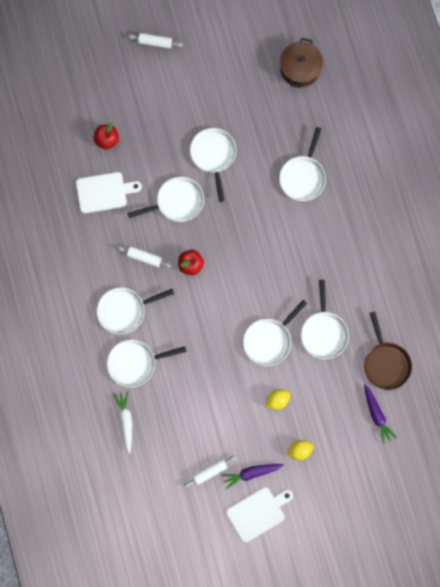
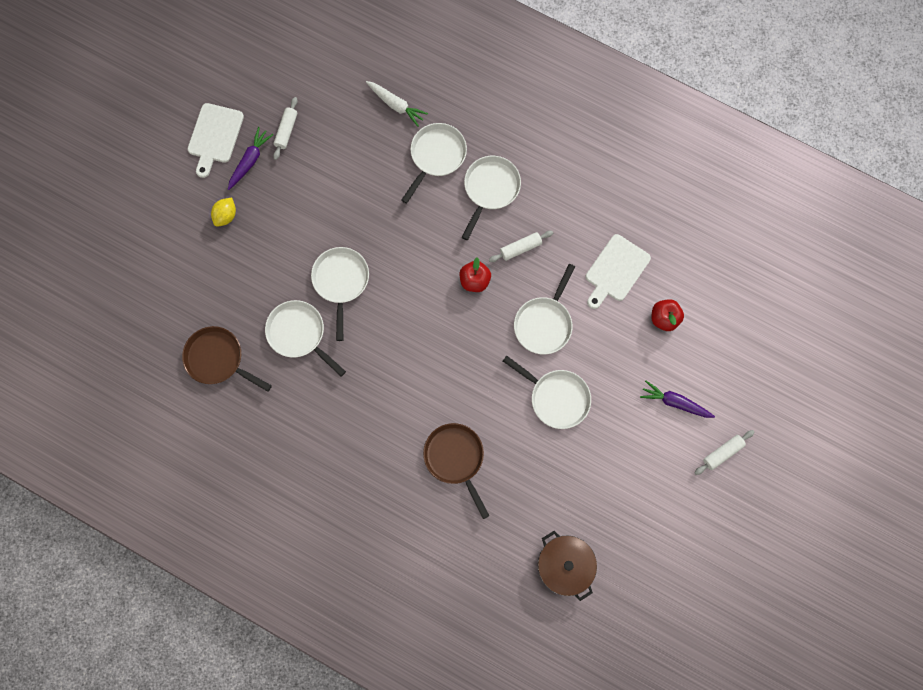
camera: 135 degrees right, 0 degrees up
yellow lemon [265,389,290,410] -> none
white pan [279,127,326,201] -> brown pan [423,423,489,519]
purple carrot [364,384,397,444] -> purple carrot moved to [640,381,715,418]

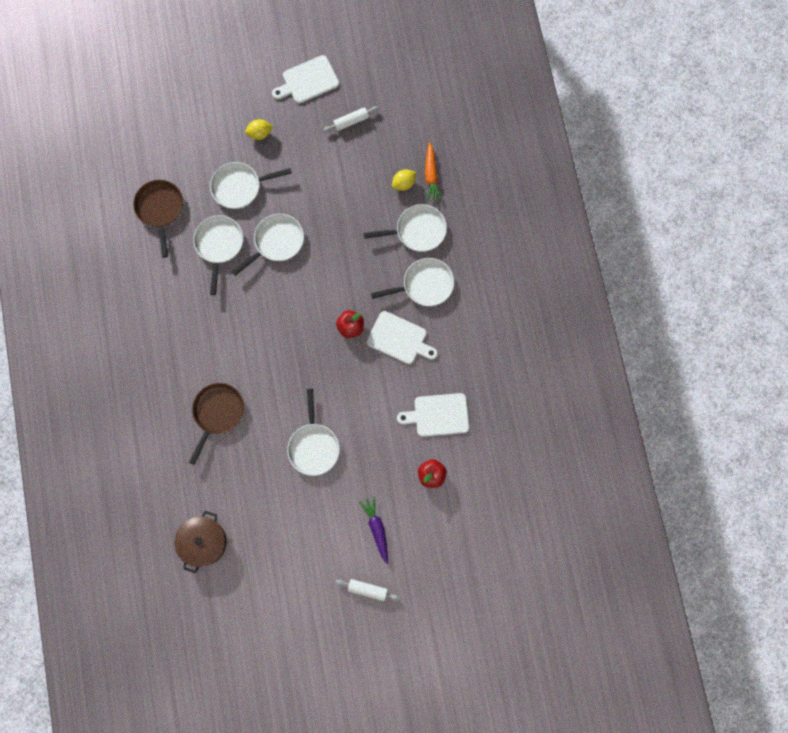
camera: 50 degrees right, 0 degrees up
purple carrot [228,127,273,190] -> none
white carrot [366,81,428,127] -> orange carrot [425,142,442,202]
white rolling pin [489,231,553,262] -> white cutting board [367,311,438,364]
white pan [514,264,575,355] -> white pan moved to [210,162,292,209]
none -> yellow lemon [392,169,417,191]

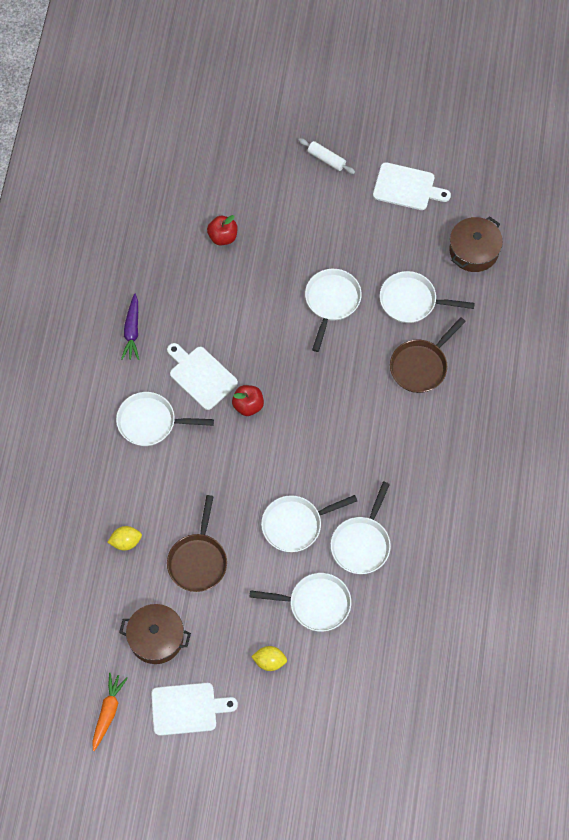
camera: 160 degrees left, 10 degrees down
brown pan [133,180,183,258] -> brown pan moved to [167,495,227,592]
white rolling pin [323,106,379,132] -> brown pot [119,604,191,664]
purple carrot [359,496,388,564] -> purple carrot moved to [121,293,139,360]
white pan [363,204,447,252] -> white pan moved to [380,271,475,323]
white cutting board [397,393,469,437] -> white cutting board moved to [373,162,451,210]
orange carrot [425,142,442,202] -> orange carrot moved to [92,673,128,751]

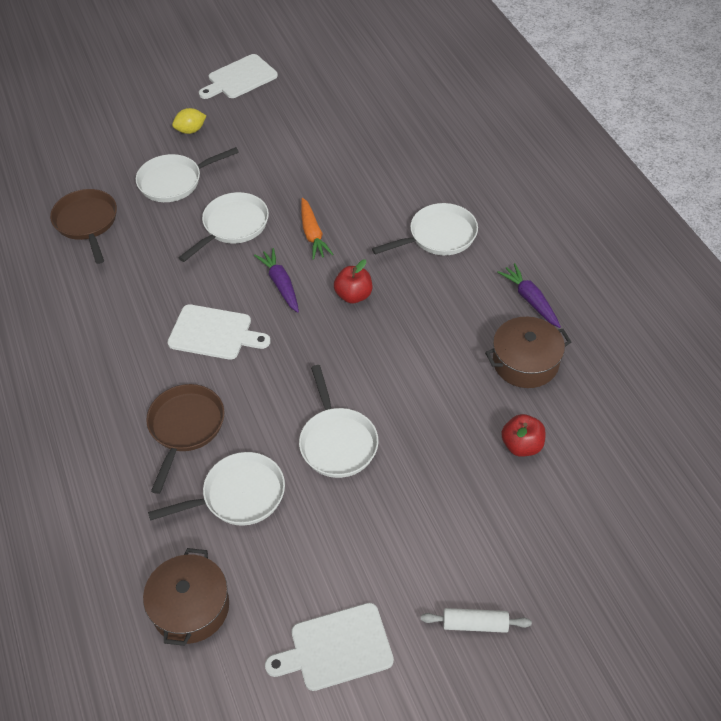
camera: 150 degrees right, 15 degrees down
orange carrot [92,673,128,751] -> orange carrot moved to [301,198,333,260]
yellow lemon [107,526,142,550] -> none
brown pot [119,604,191,664] -> brown pot moved to [485,317,571,388]
white cutting board [167,343,238,410] -> white cutting board moved to [167,304,271,360]
brown pan [167,495,227,592] -> brown pan moved to [50,189,117,264]
white pan [331,482,391,574] -> none
none -> purple carrot [254,248,299,313]

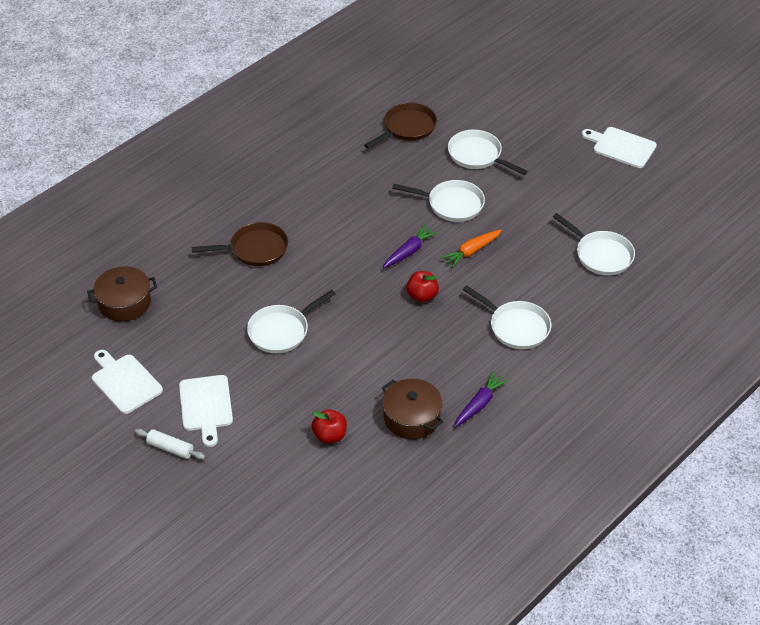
camera: 65 degrees right, 5 degrees down
white pan [148,452,285,526] -> white pan moved to [553,213,635,275]
white cutting board [167,304,271,360] -> white cutting board moved to [179,375,233,447]
yellow lemon [172,108,206,134] -> none
white rolling pin [421,608,532,633] -> white rolling pin turned 45 degrees counterclockwise [135,429,205,460]

